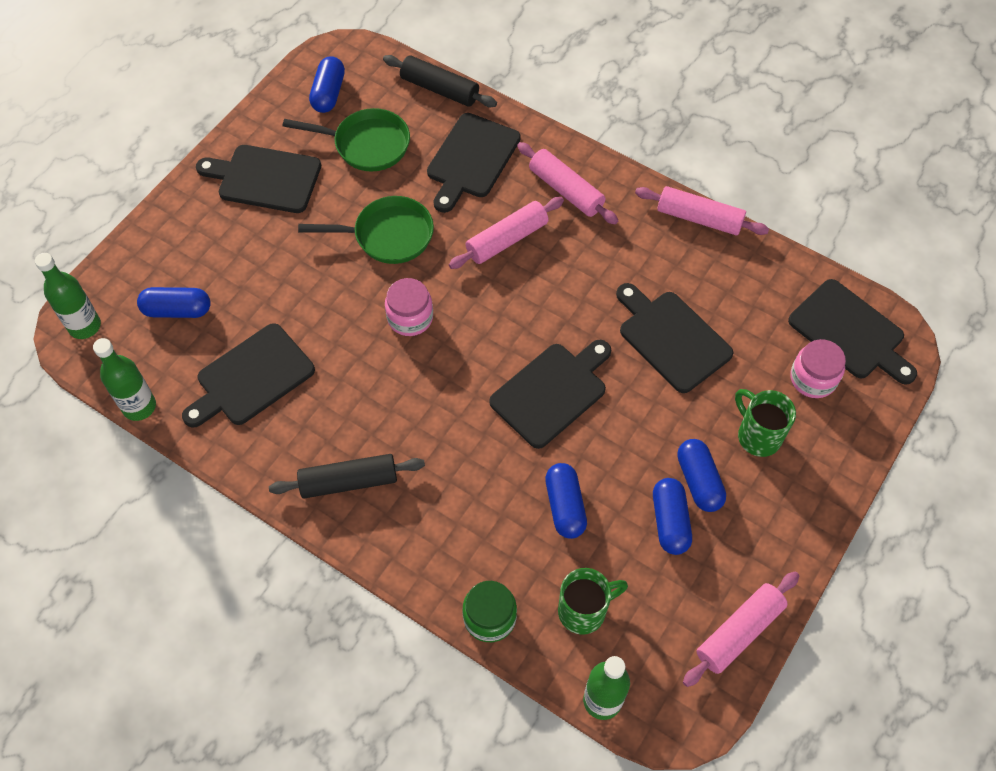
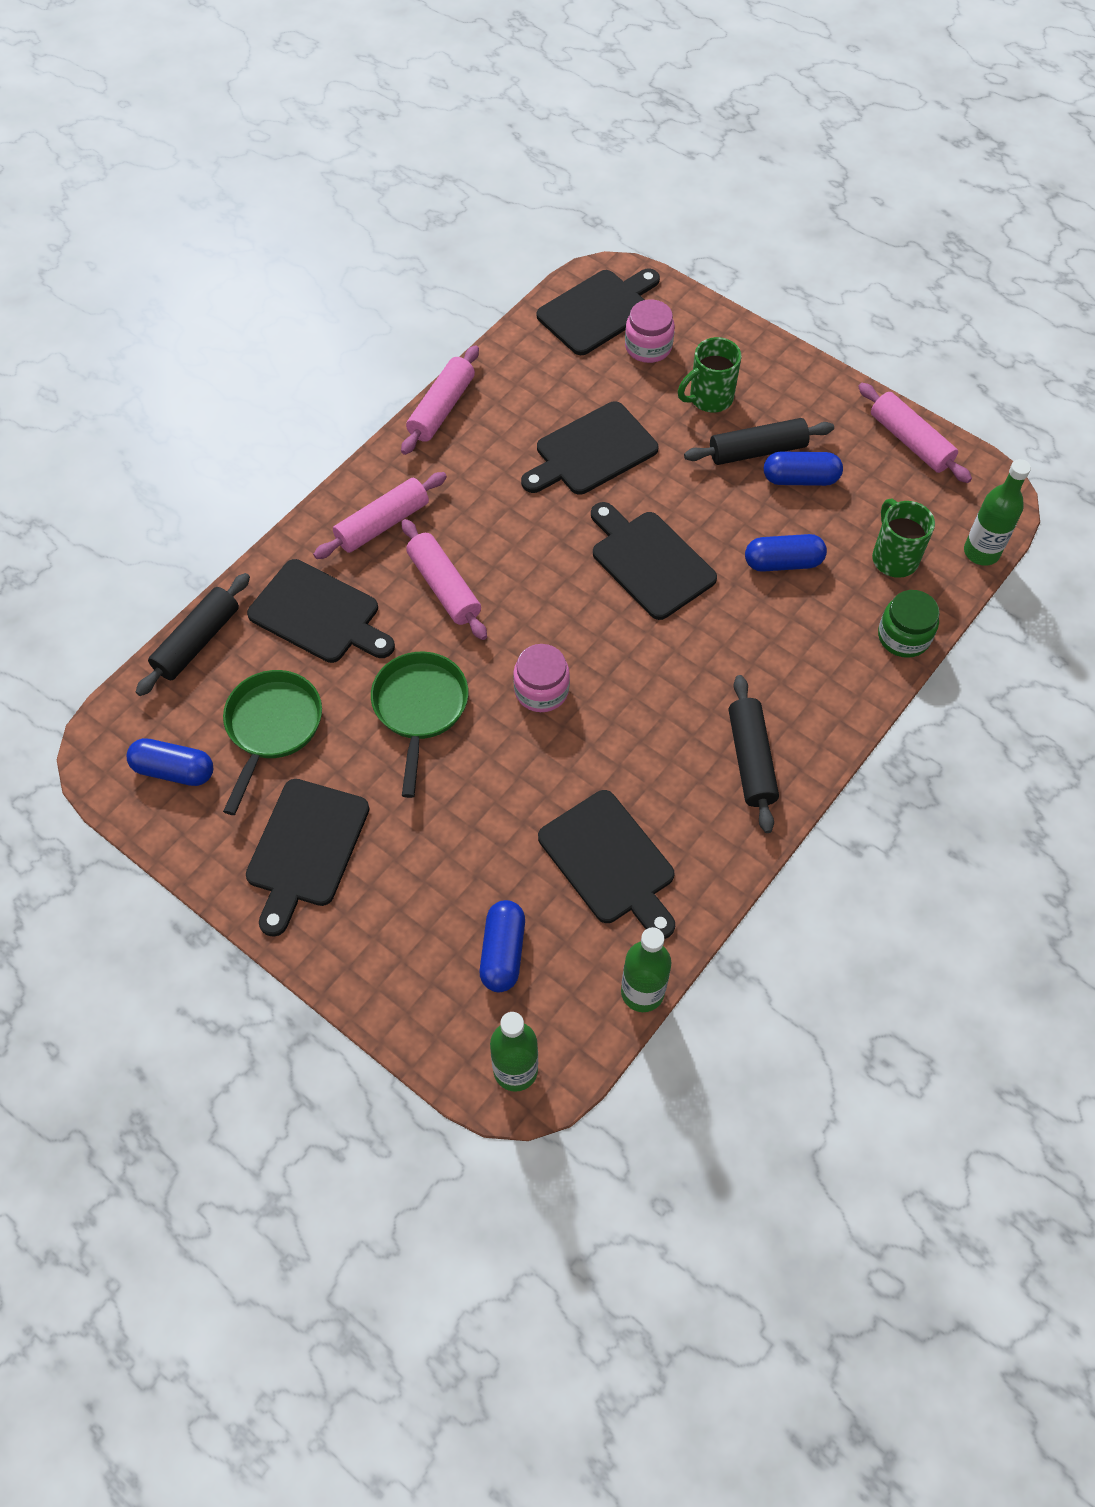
camera: 85 degrees left, 0 degrees up
blue capsule [677,439,726,512] -> black rolling pin [684,418,834,465]

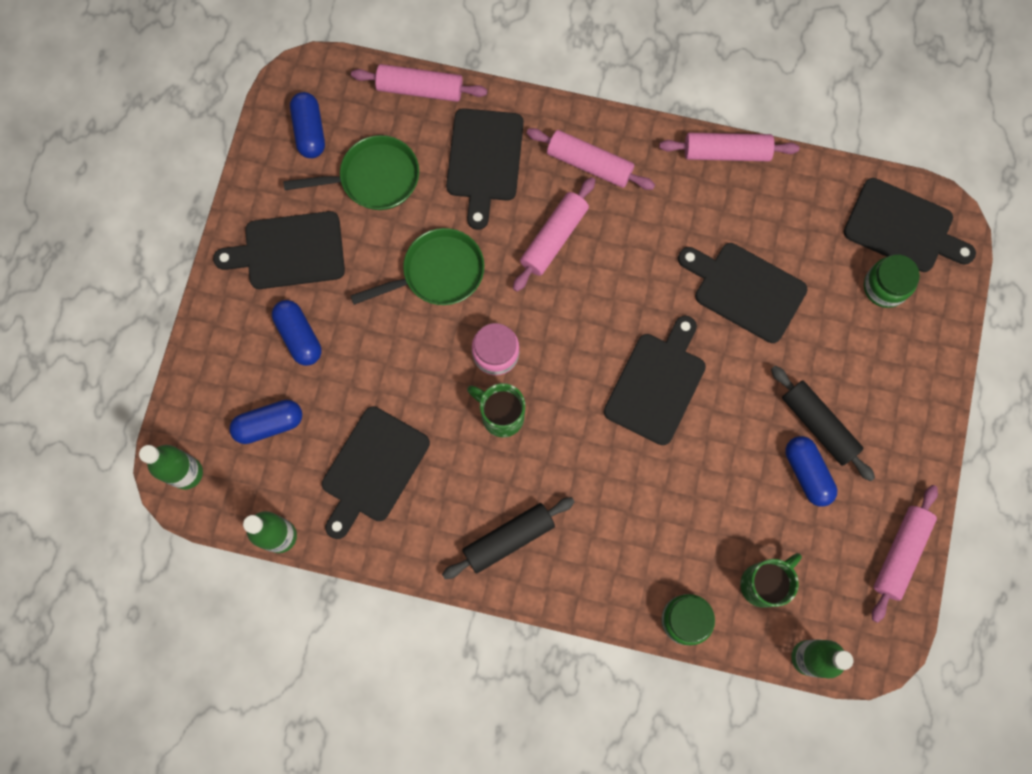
camera: 65 degrees right, 15 degrees up
black rolling pin [136,573,250,696] -> pink rolling pin [351,64,487,102]
pink jar [625,299,675,363] -> green jar [864,255,920,308]
green mug [678,337,741,412] -> green mug moved to [467,383,525,437]
blue capsule [745,534,827,572] -> blue capsule moved to [272,300,321,366]

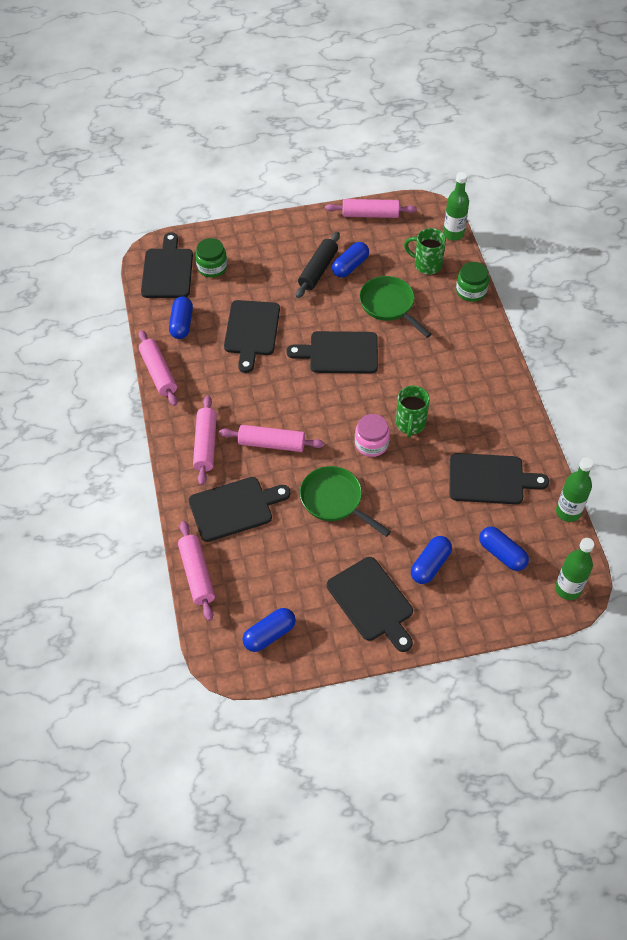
camera: 115 degrees left, 20 degrees down
green pan [283,135,419,210] -> green pan moved to [359,276,432,338]
black rolling pin [442,497,574,579] -> none
none -> blue capsule [169,296,193,339]

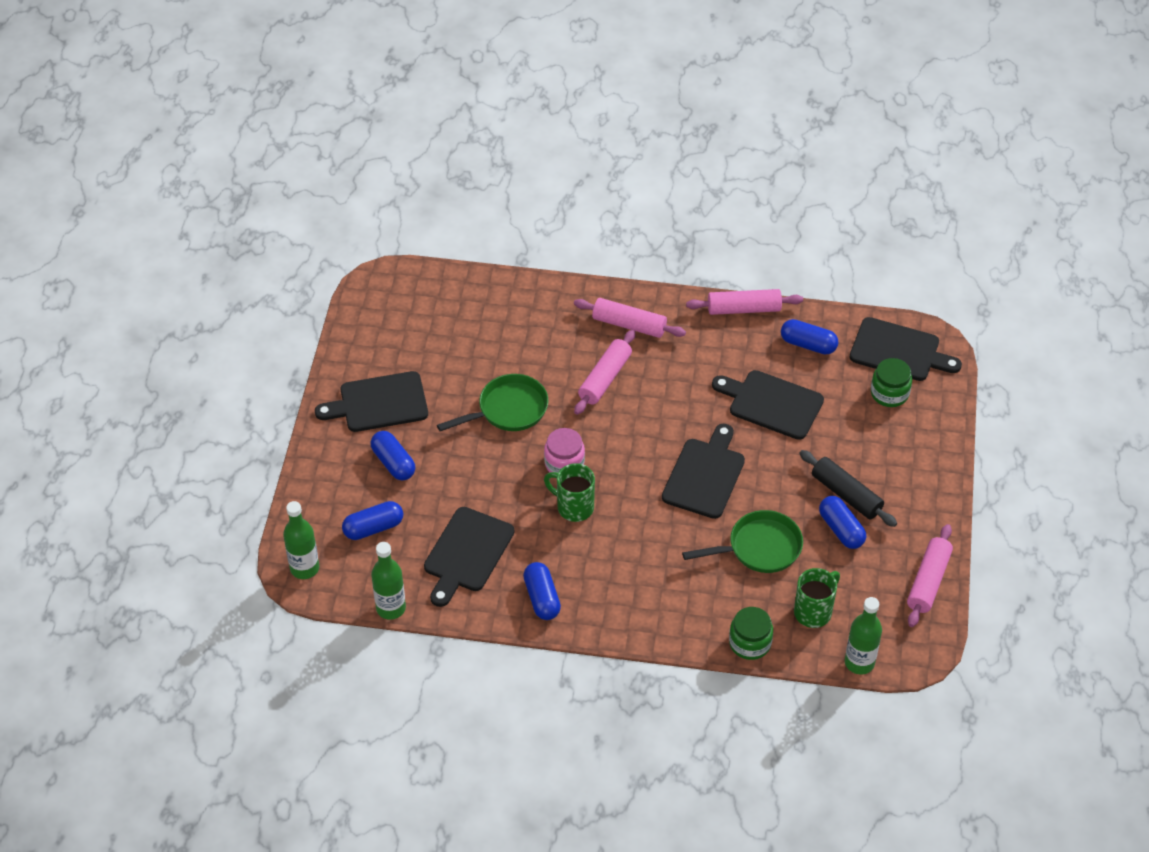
camera: 110 degrees right, 5 degrees down
pink rolling pin [178,521,215,621] -> none
black cutting board [189,477,291,542] -> none
blue capsule [242,608,296,652] -> blue capsule moved to [523,562,561,620]

